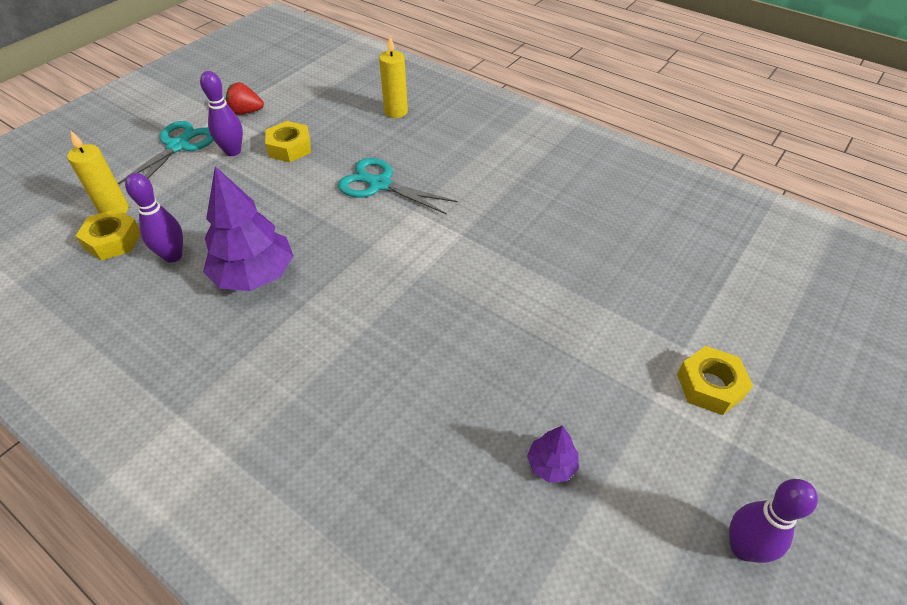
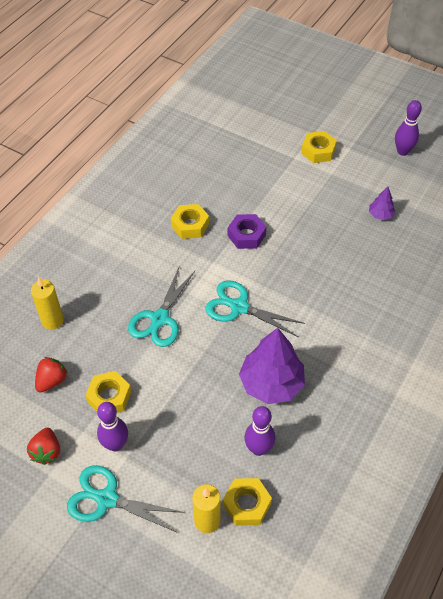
camera: 95 degrees left, 5 degrees up
none -> red strawberry [35,357,68,392]
none -> yellow nut [171,204,209,239]
none -> turquoise scissors [206,280,305,337]
none -> purple nut [228,214,266,249]

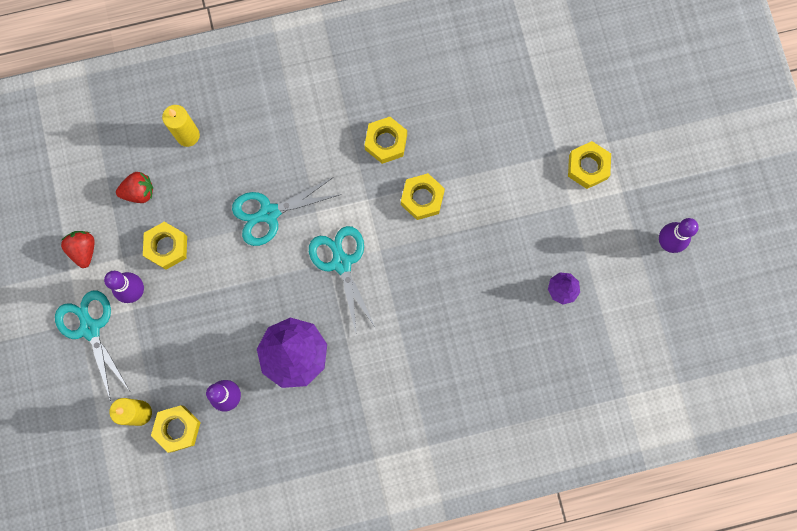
camera: 45 degrees right, 25 degrees up
red strawberry [27,428,60,465] -> red strawberry turned 120 degrees clockwise [61,231,95,268]
purple nut [228,214,266,249] -> yellow nut [401,173,445,220]

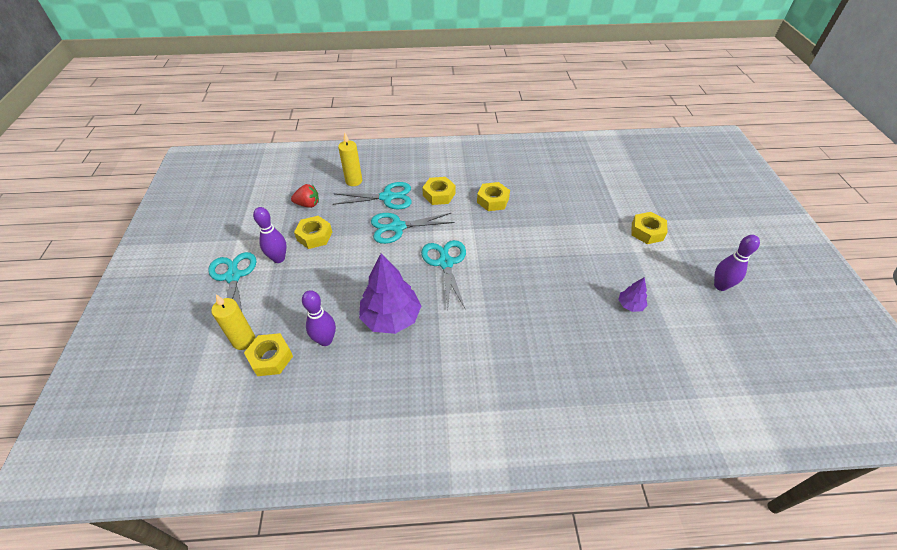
camera: 10 degrees right, 30 degrees down
red strawberry [61,231,95,268] -> none
yellow nut [401,173,445,220] -> yellow nut moved to [422,177,456,205]
none -> turquoise scissors [333,182,412,209]

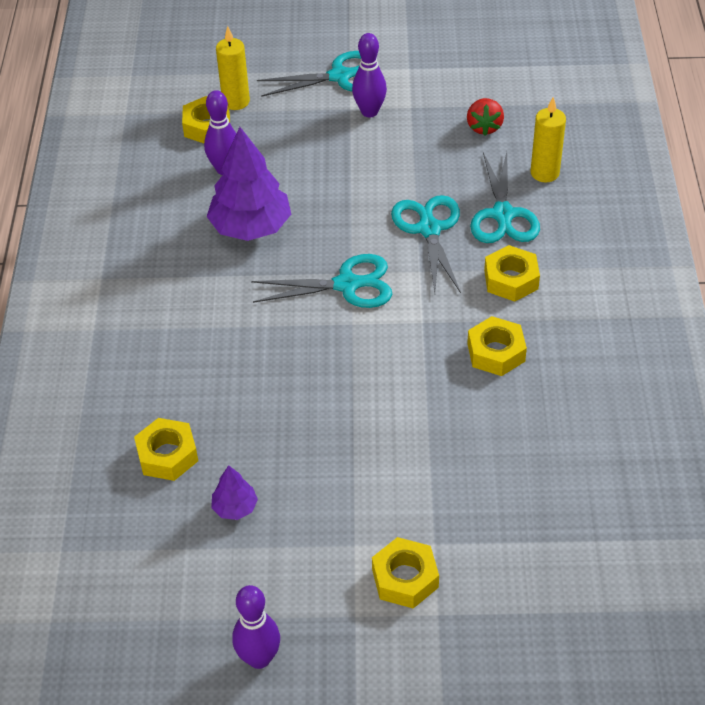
camera: 95 degrees right, 0 degrees up
yellow nut [294,216,332,249] -> yellow nut moved to [134,418,198,481]

